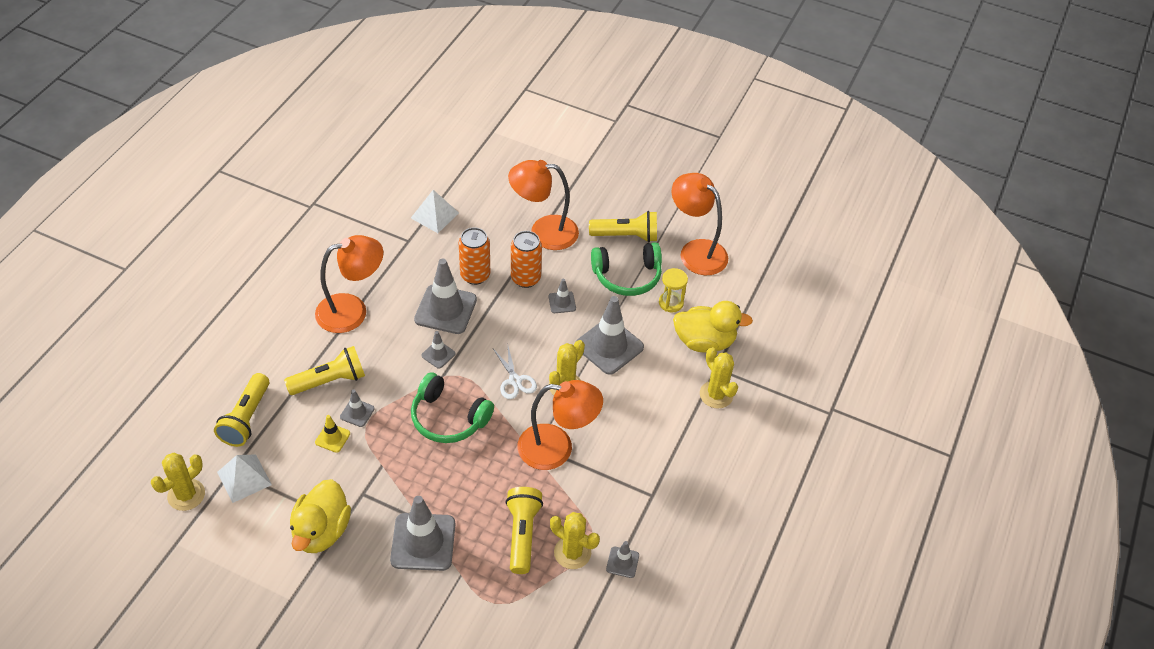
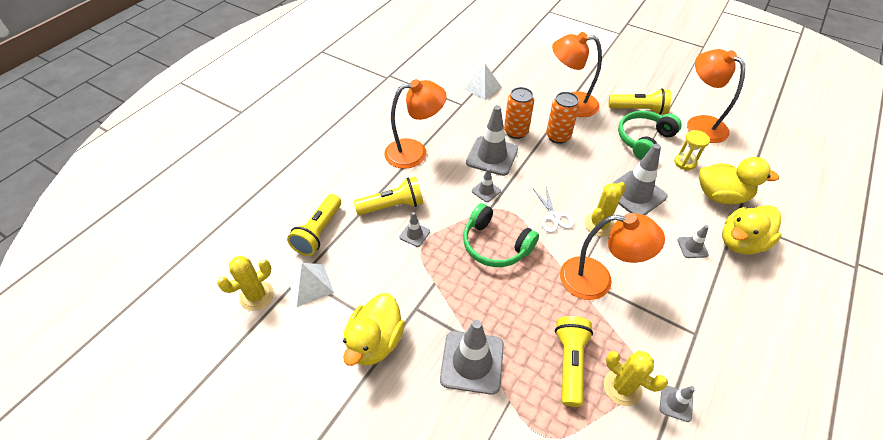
camera: 10 degrees right, 0 degrees up
yellow traffic cone [315,415,350,453] -> none
grey traffic cone [548,279,576,313] -> grey traffic cone moved to [678,225,709,258]
green headphones [591,242,662,296] -> green headphones turned 135 degrees clockwise [618,111,682,160]
yellow cactus [700,347,738,409] -> yellow duck [722,205,782,254]

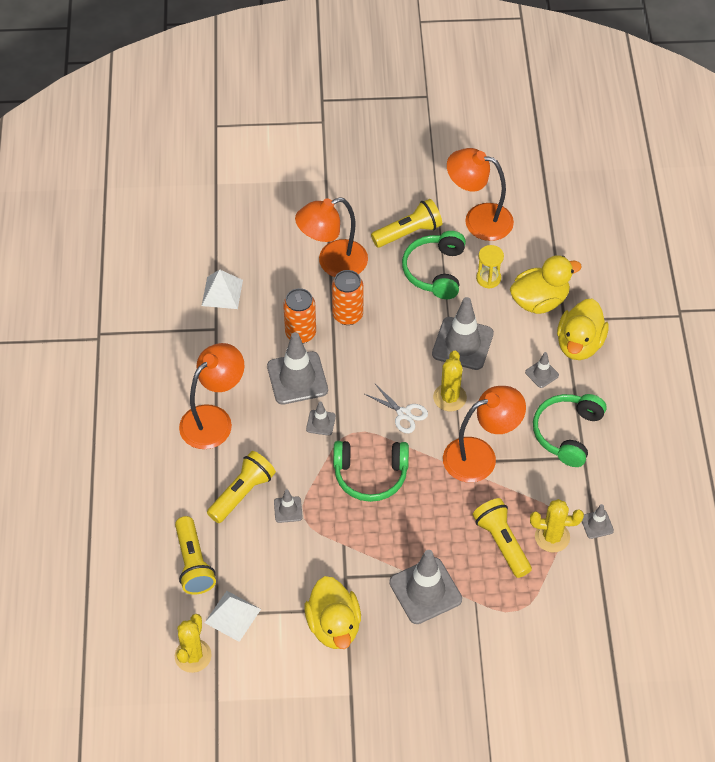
camera: 35 degrees left, 5 degrees up
none -> green headphones [533,394,606,467]

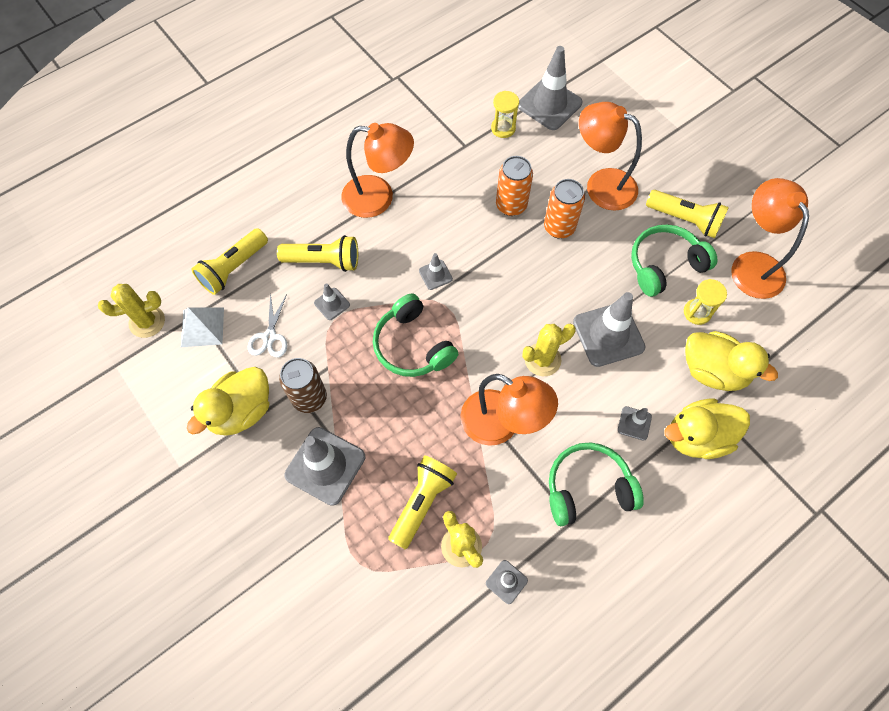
camera: 55 degrees right, 10 degrees up
white pyramid [202,270,243,309] -> yellow hourglass [491,91,519,138]
grey traffic cone [267,332,328,405] -> grey traffic cone moved to [518,46,583,130]
white scissors [365,384,428,433] -> white scissors moved to [248,293,287,357]
none -> brown can [279,358,327,413]

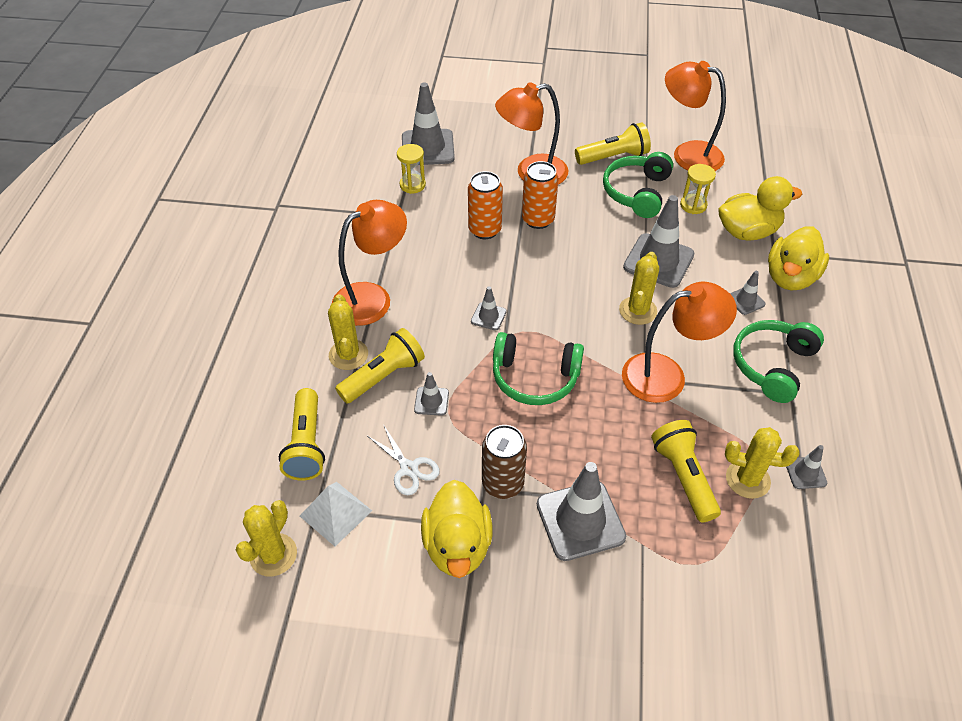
camera: 45 degrees left, 15 degrees down
none -> yellow cactus [328,294,368,370]

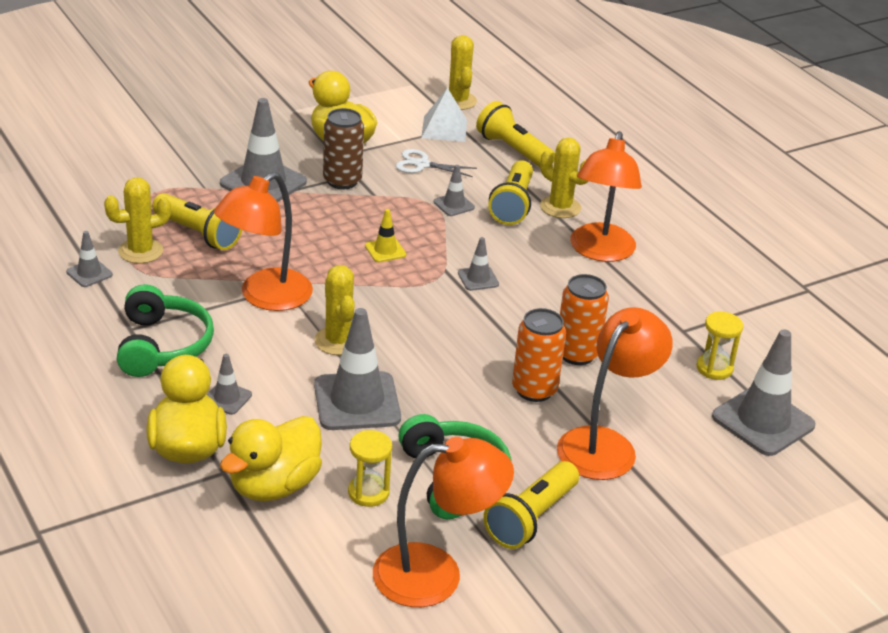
camera: 140 degrees right, 15 degrees down
green headphones [493,332,584,405] -> yellow traffic cone [365,209,406,262]

